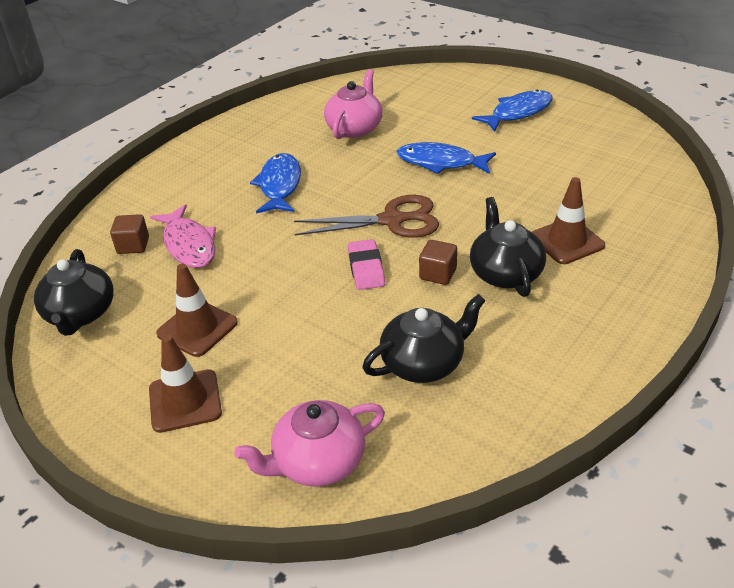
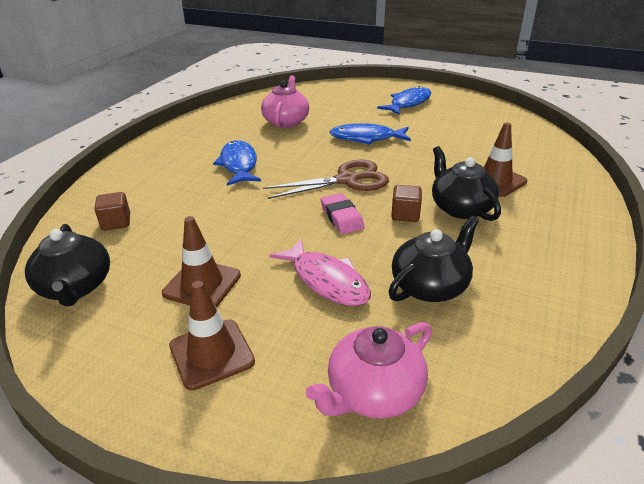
camera: 15 degrees left, 5 degrees down
pink fish [150,204,216,268] -> pink fish moved to [269,239,371,306]

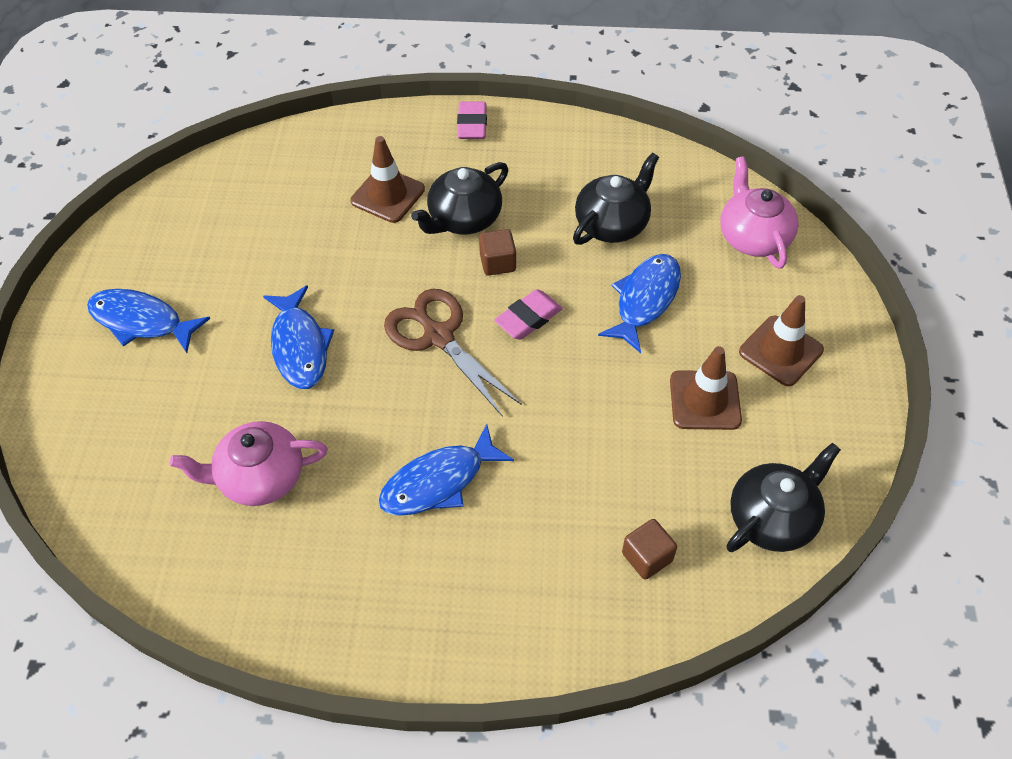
camera: 110 degrees left, 20 degrees up
pink fish [269,239,371,306] -> blue fish [598,254,681,353]
pink teapot [306,322,432,419] -> pink teapot turned 135 degrees counterclockwise [720,156,799,269]
black teapot [389,216,479,302] -> black teapot turned 105 degrees clockwise [573,153,659,245]
none -> pink eraser [457,102,487,139]

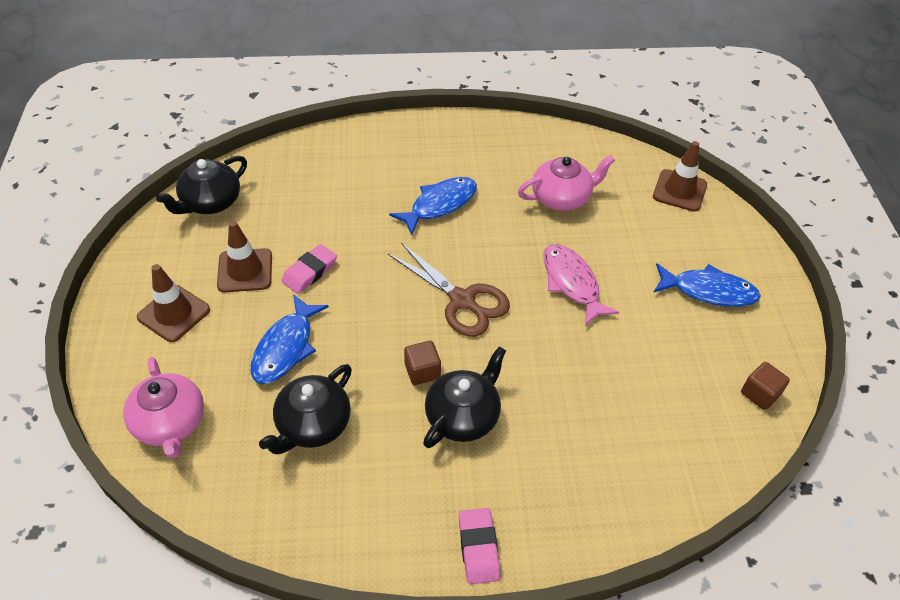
camera: 170 degrees right, 5 degrees down
blue fish [263,285,334,389] -> pink fish [543,244,619,326]
brown traffic cone [351,136,425,223] -> brown traffic cone moved to [653,141,707,212]
pink eraser [494,289,563,340] -> pink eraser moved to [281,244,337,294]
brown cube [622,519,677,580] -> brown cube moved to [741,362,790,410]

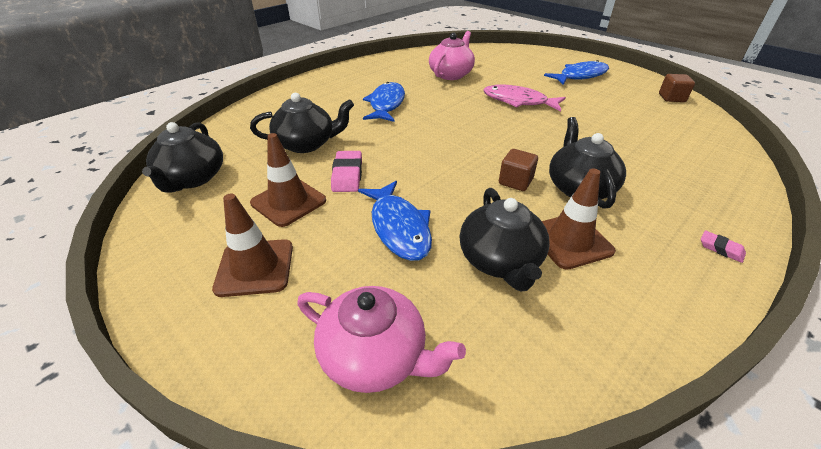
camera: 40 degrees left, 10 degrees down
brown scissors [388,243,510,337] -> none
pink eraser [459,508,500,584] -> pink eraser [701,231,746,263], size x0.57
brown traffic cone [653,141,707,212] -> brown traffic cone moved to [542,168,616,270]
none -> black teapot [250,93,354,153]

